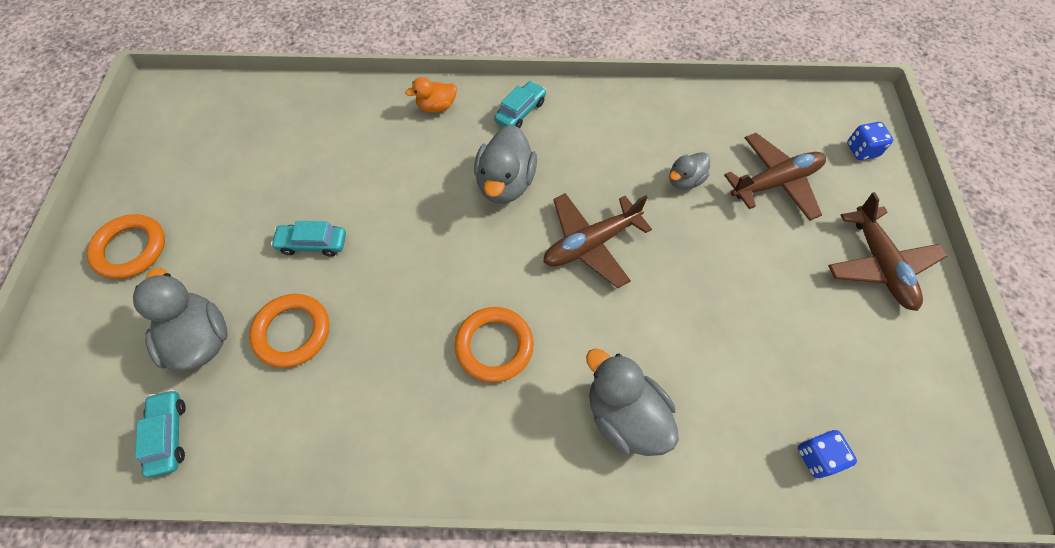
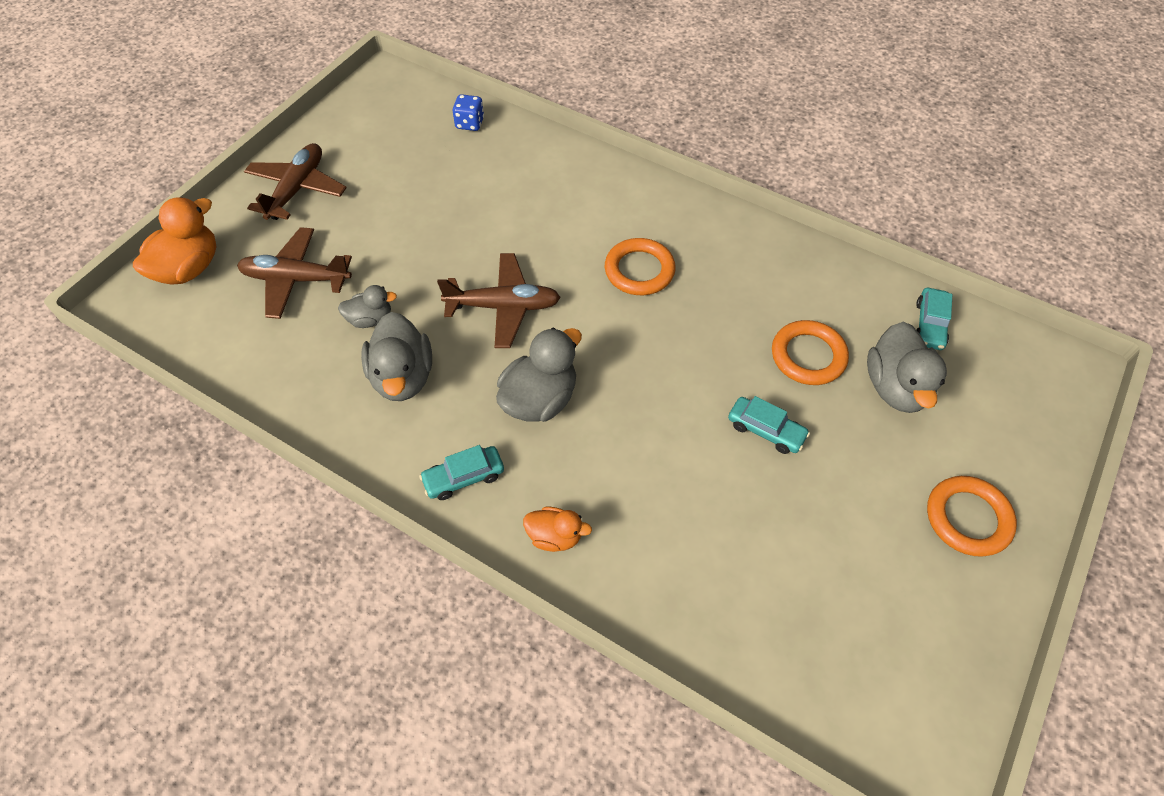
camera: 150 degrees left, 5 degrees down
grey duck [586,348,679,456] -> grey duck moved to [361,312,432,401]
blue dice [847,122,893,160] -> orange duck [133,197,216,285]

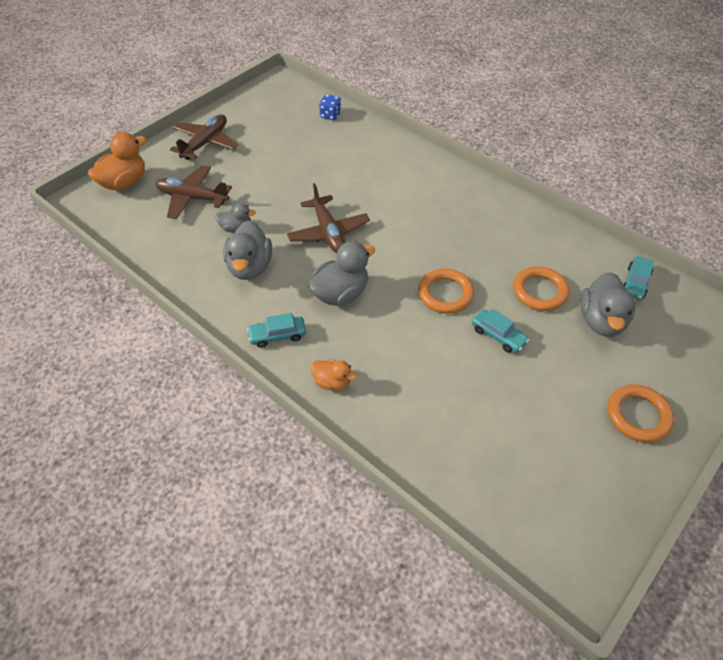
camera: 10 degrees right, 5 degrees down
brown plane [437,253,561,348] -> brown plane turned 60 degrees clockwise [287,183,370,253]
orange ring [605,238,676,295] -> orange ring moved to [418,269,474,314]

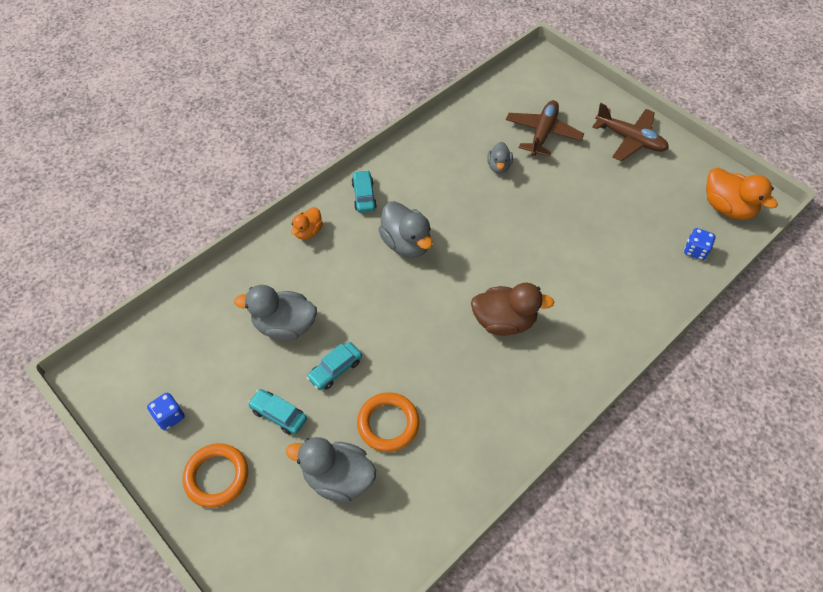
camera: 95 degrees right, 5 degrees up
orange duck [88,132,147,190] -> orange duck moved to [706,167,778,220]
grey duck [223,220,272,280] -> grey duck moved to [234,285,317,341]
brown plane [287,183,370,253] -> none
orange ring [418,269,474,314] -> none
turquoise car [623,256,654,300] -> turquoise car moved to [248,389,307,435]
none -> blue dice [147,393,185,431]
none -> brown duck [471,283,554,336]

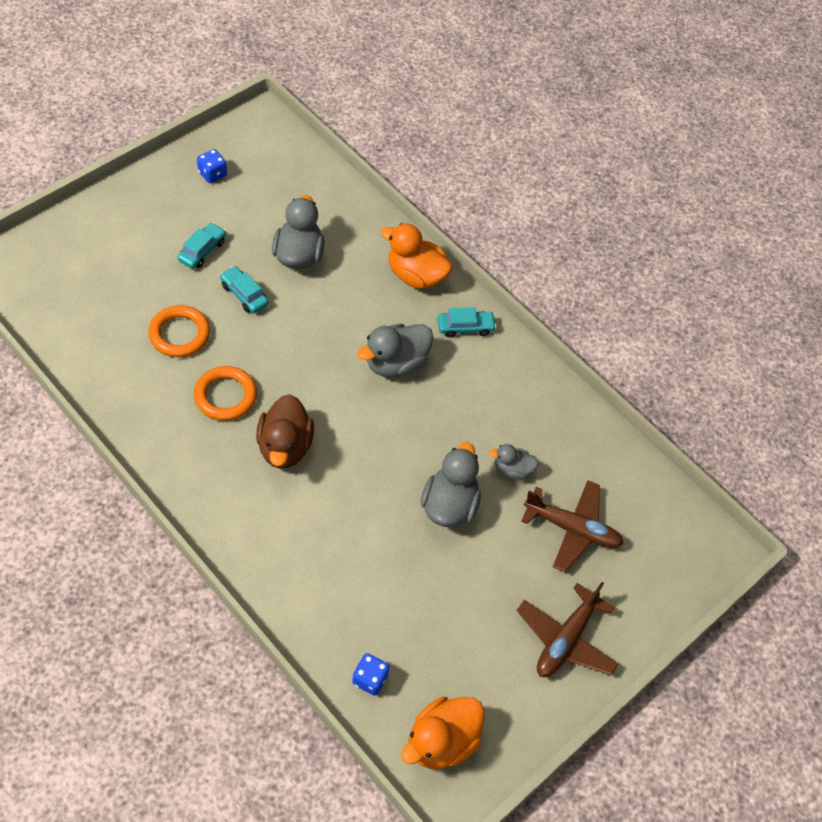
camera: 85 degrees right, 0 degrees up
orange ring [183,443,248,508] -> orange ring moved to [194,366,257,421]
grey duck [286,437,376,503] -> grey duck moved to [421,442,481,528]
orange duck [291,207,323,240] -> orange duck [381,223,452,289], size x1.73

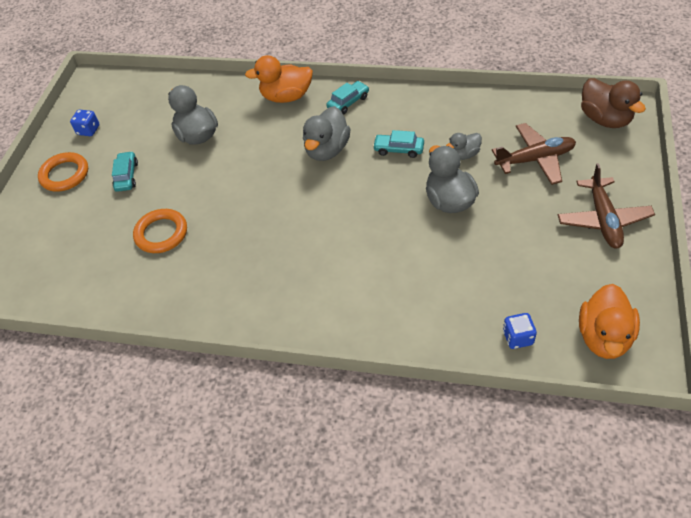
camera: 25 degrees left, 5 degrees down
orange ring [194,366,257,421] -> orange ring moved to [38,152,88,192]
turquoise car [220,266,269,313] -> turquoise car moved to [373,130,424,158]
brown duck [256,394,314,469] -> brown duck moved to [581,78,646,128]

